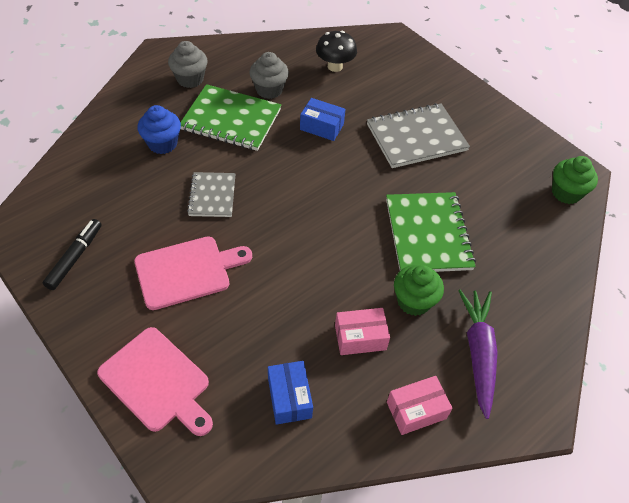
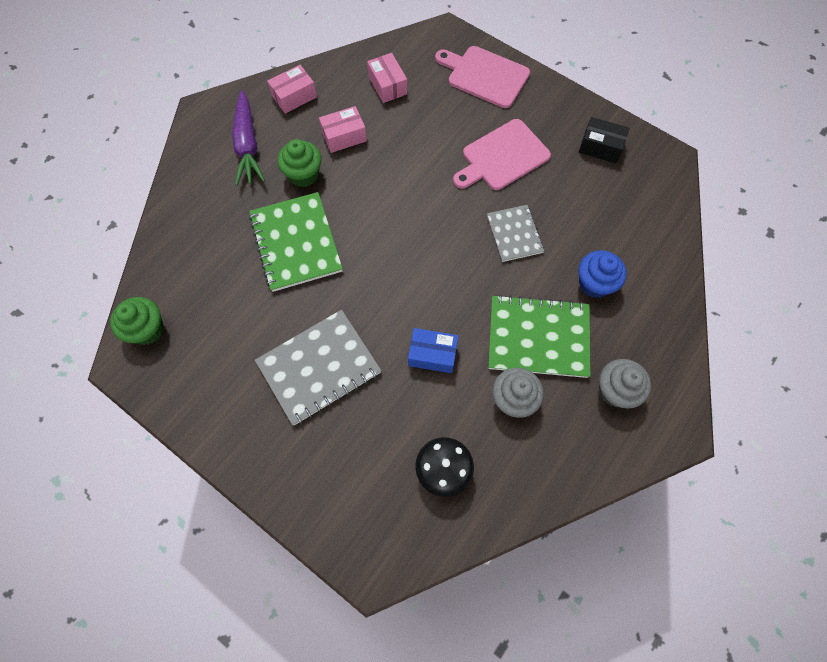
camera: 170 degrees right, 15 degrees up
black marker [43,219,102,290] -> black box [579,117,629,163]
blue box [268,361,313,425] -> pink box [367,53,407,103]

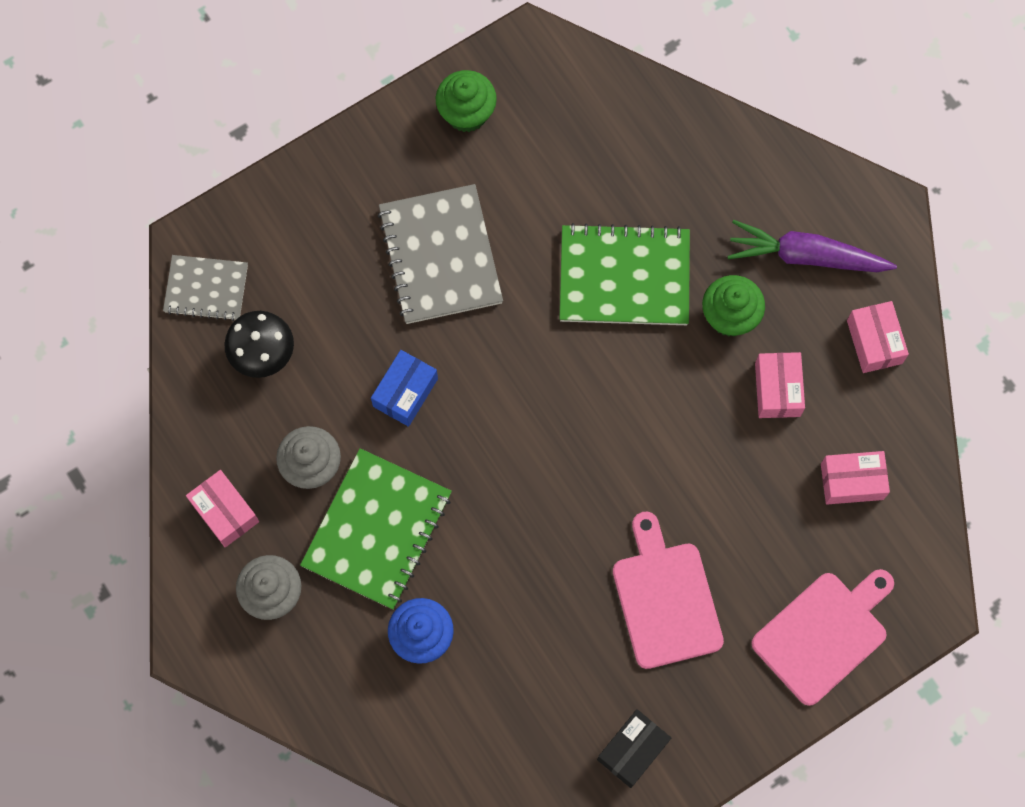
camera: 110 degrees right, 5 degrees up
green cupcake [110,297,164,345] -> green cupcake moved to [436,70,497,132]
grey notebook [487,205,544,262] -> grey notebook moved to [163,255,248,321]
none -> pink box [186,470,259,547]

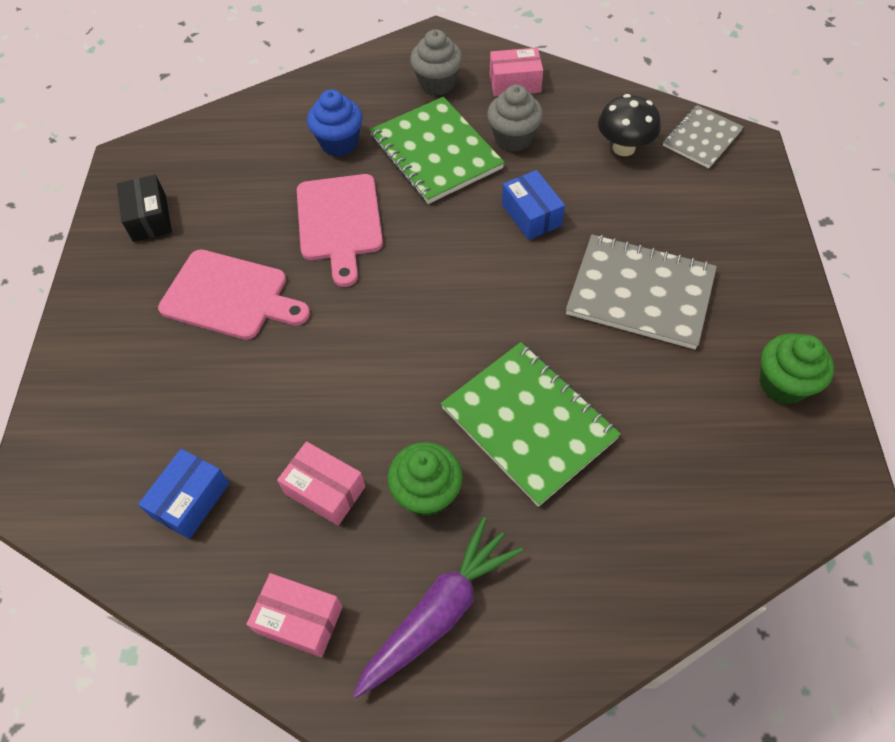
camera: 125 degrees right, 15 degrees down
green notebook [559,223,690,325] -> green notebook turned 75 degrees counterclockwise [441,342,621,507]
pink cutting board [751,569,894,706] -> pink cutting board moved to [297,174,383,287]
pink box [821,451,890,504] -> blue box [138,449,230,539]

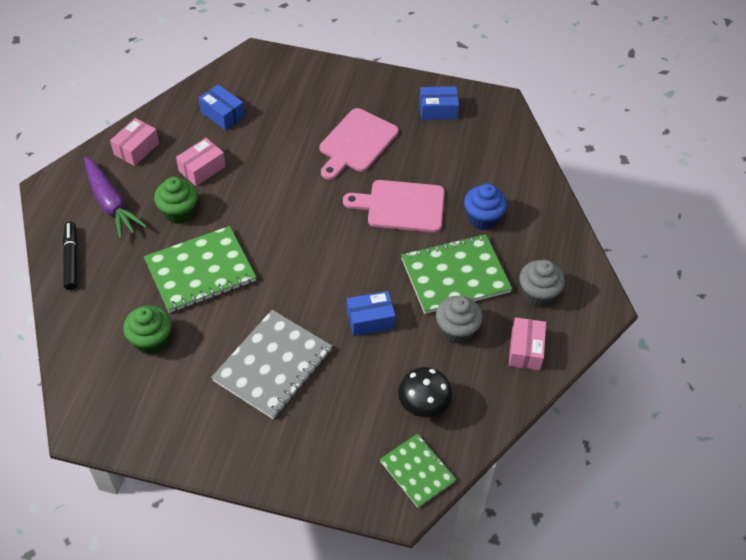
camera: 100 degrees right, 5 degrees down
black box [117,175,172,242] -> blue box [419,86,459,120]
grey notebook [663,105,744,168] -> green notebook [379,434,457,508]
green cupcake [759,333,834,404] -> green cupcake moved to [123,305,171,354]
none -> black marker [63,221,77,290]

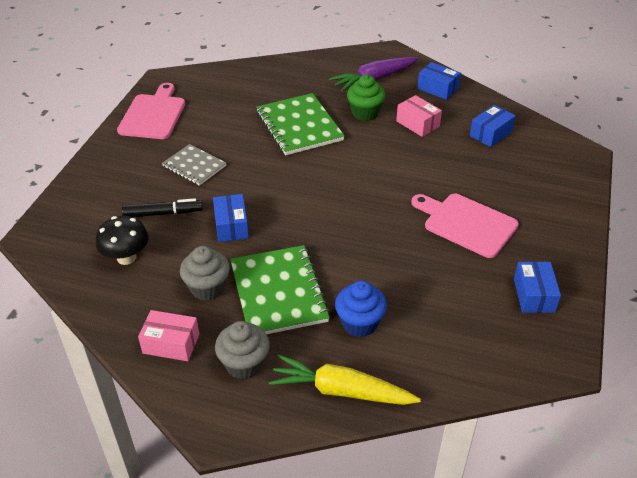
camera: 95 degrees right, 10 degrees down
black marker [63,221,77,290] -> black marker moved to [122,198,203,217]
pink box [110,118,159,166] -> blue box [417,62,461,100]
green cupcake [123,305,171,354] -> none
grey notebook [211,310,332,419] -> grey notebook [162,144,226,186], size x0.60
pink cutting board [343,180,445,232] -> pink cutting board moved to [117,83,185,139]
green notebook [379,434,457,508] -> none
none -> yellow carrot [269,355,421,405]

